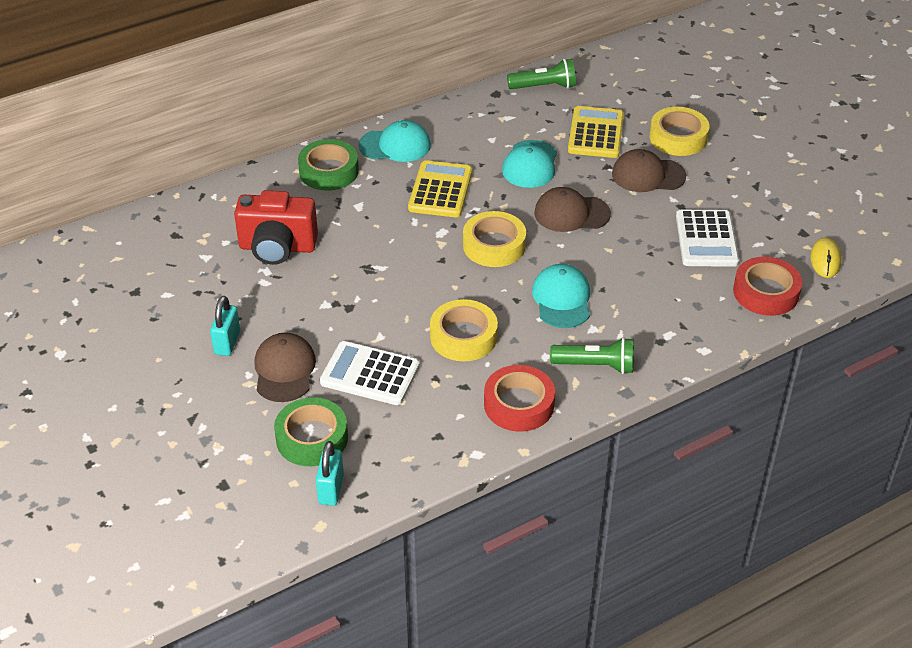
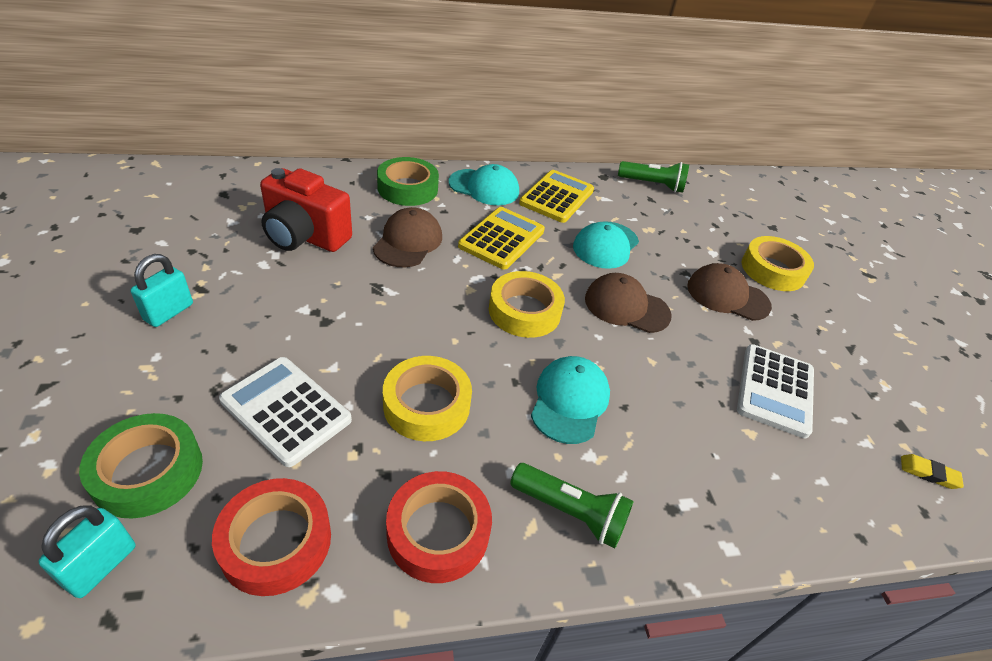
camera: 15 degrees right, 0 degrees up
brown cap [254,333,316,402] -> brown cap moved to [373,207,442,267]
yellow calculator [568,106,624,158] -> yellow calculator moved to [519,170,594,223]
red tape [733,257,802,316] -> red tape moved to [212,478,331,596]
yellow mouse [810,237,841,278] -> yellow eraser [901,454,964,489]

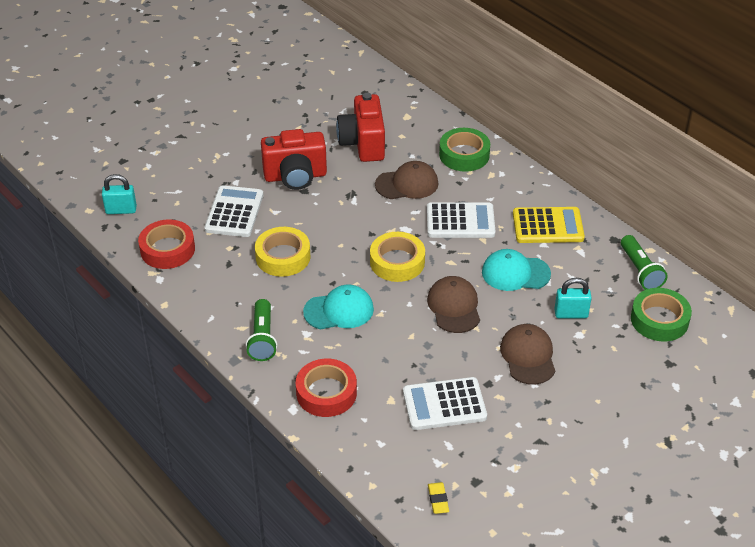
camera: 65 degrees right, 0 degrees up
green tape [79,413,203,518] -> green tape moved to [631,288,692,342]
turquoise padlock [130,254,193,327] -> turquoise padlock moved to [554,278,592,318]
red tape [386,471,492,583] -> red tape moved to [296,359,357,417]
turquoise cap [449,164,519,205] -> none
yellow calculator [458,207,545,270] -> white calculator [427,202,495,238]
yellow tape [742,236,814,291] -> none
none -> red camera [261,129,327,190]

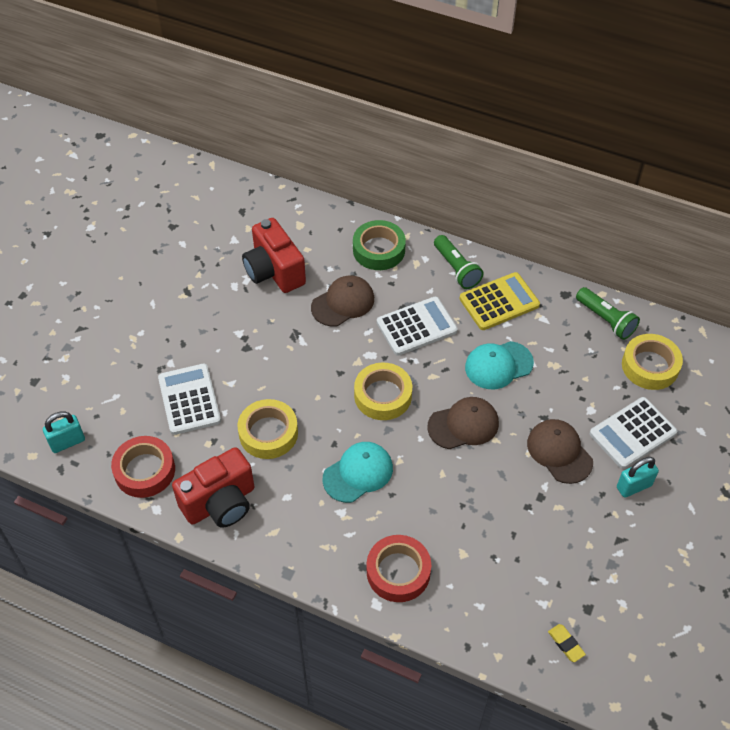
camera: 25 degrees left, 10 degrees up
green flashlight [246,299,277,361] -> green flashlight moved to [434,235,484,289]
red camera [261,129,327,190] -> red camera moved to [172,447,254,528]
white calculator [403,377,487,430] -> white calculator moved to [590,397,677,469]
brown cap [427,276,480,333] -> brown cap turned 105 degrees clockwise [427,397,499,449]
turquoise padlock [554,278,592,318] -> turquoise padlock moved to [617,457,659,498]
green tape [631,288,692,342] -> yellow tape [622,334,683,390]

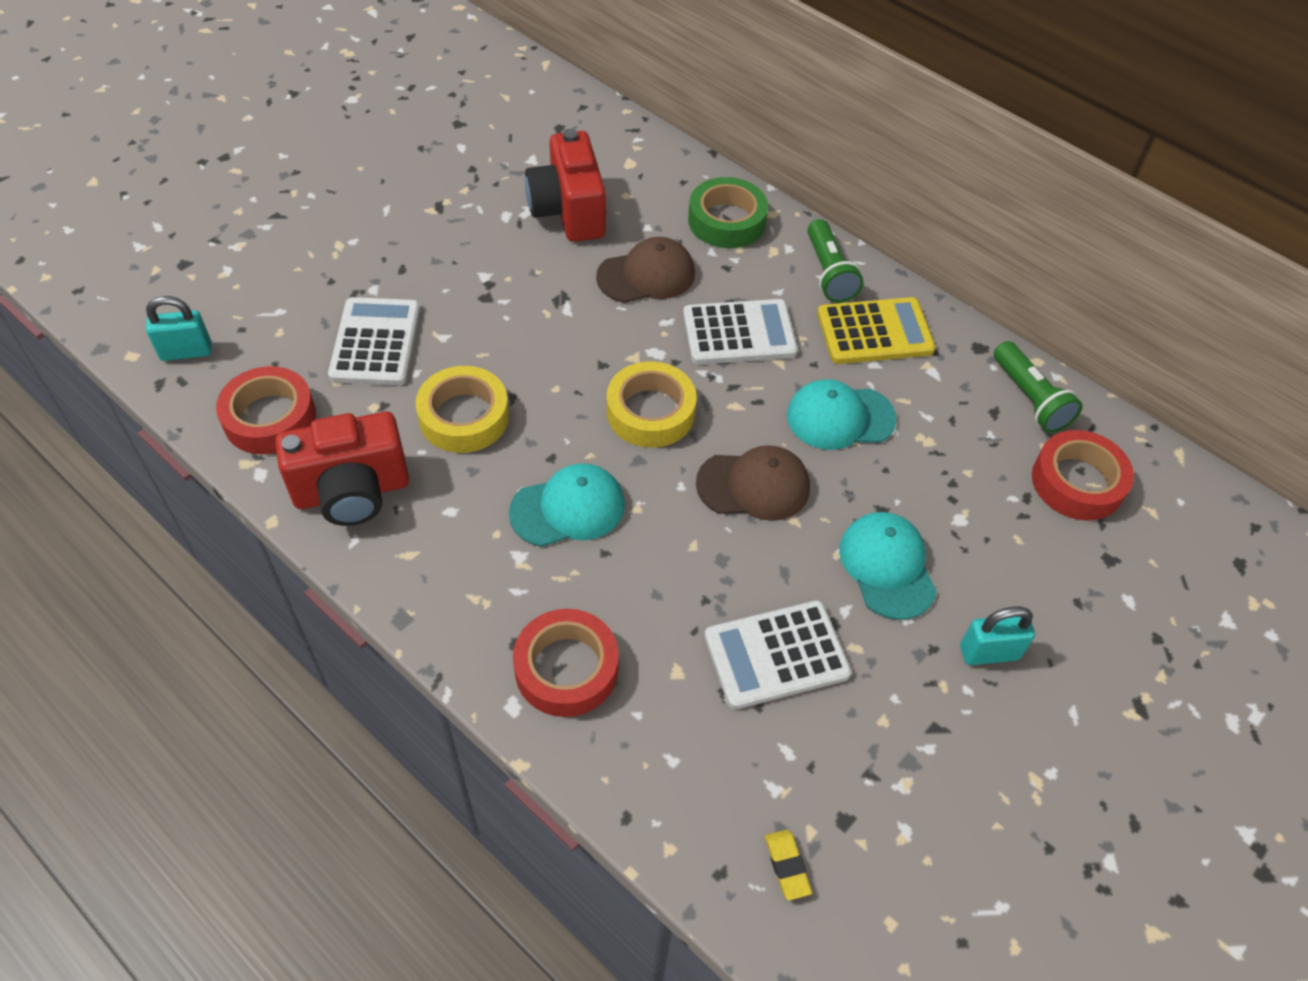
camera: 15 degrees right, 0 degrees up
brown cap [527,419,593,484] -> turquoise cap [839,512,937,620]
white calculator [590,397,677,469] -> white calculator moved to [704,600,852,709]
yellow tape [622,334,683,390] -> red tape [1032,430,1134,521]

